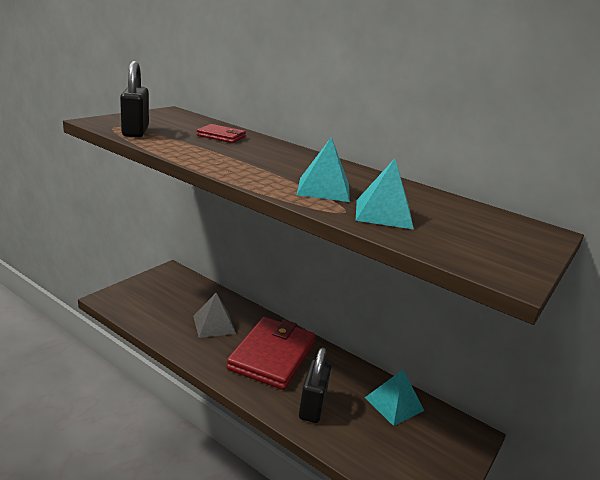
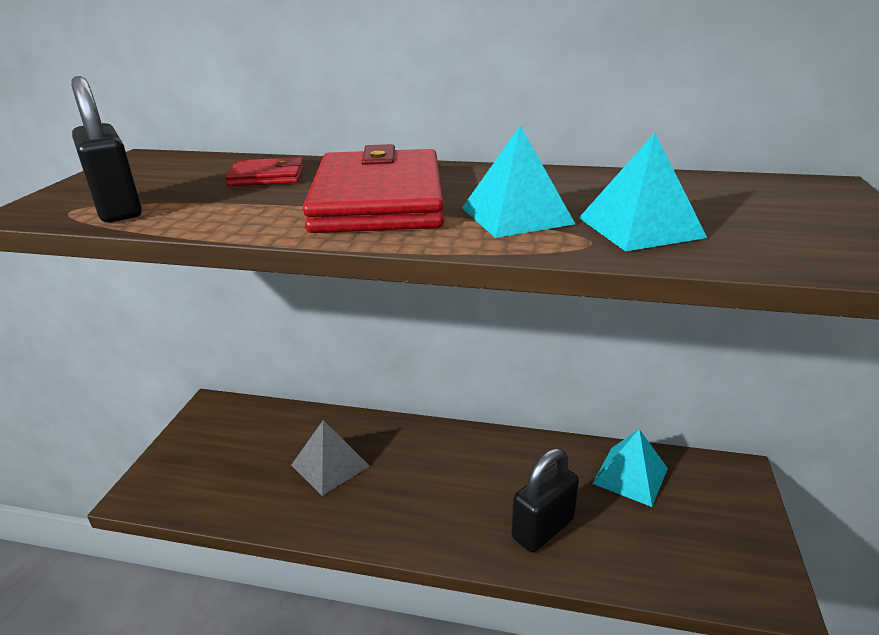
camera: 20 degrees left, 5 degrees up
red wallet [227,317,315,390] -> red wallet moved to [303,144,444,233]
black padlock [299,347,331,423] -> black padlock turned 60 degrees clockwise [512,448,579,553]

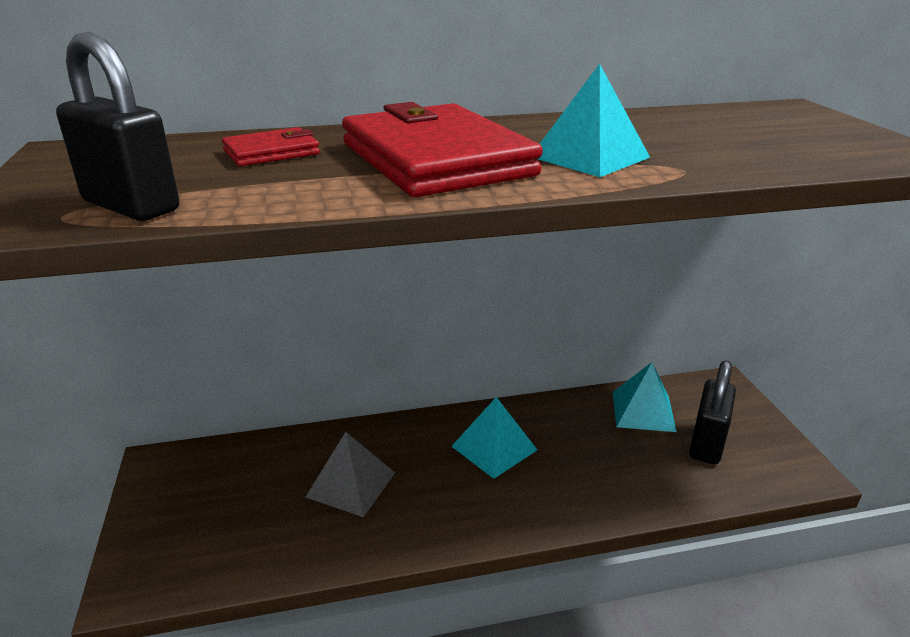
camera: 25 degrees left, 0 degrees up
black padlock [512,448,579,553] -> black padlock moved to [689,360,736,464]
turquoise pyramid [579,133,707,252] -> turquoise pyramid moved to [451,397,537,479]

